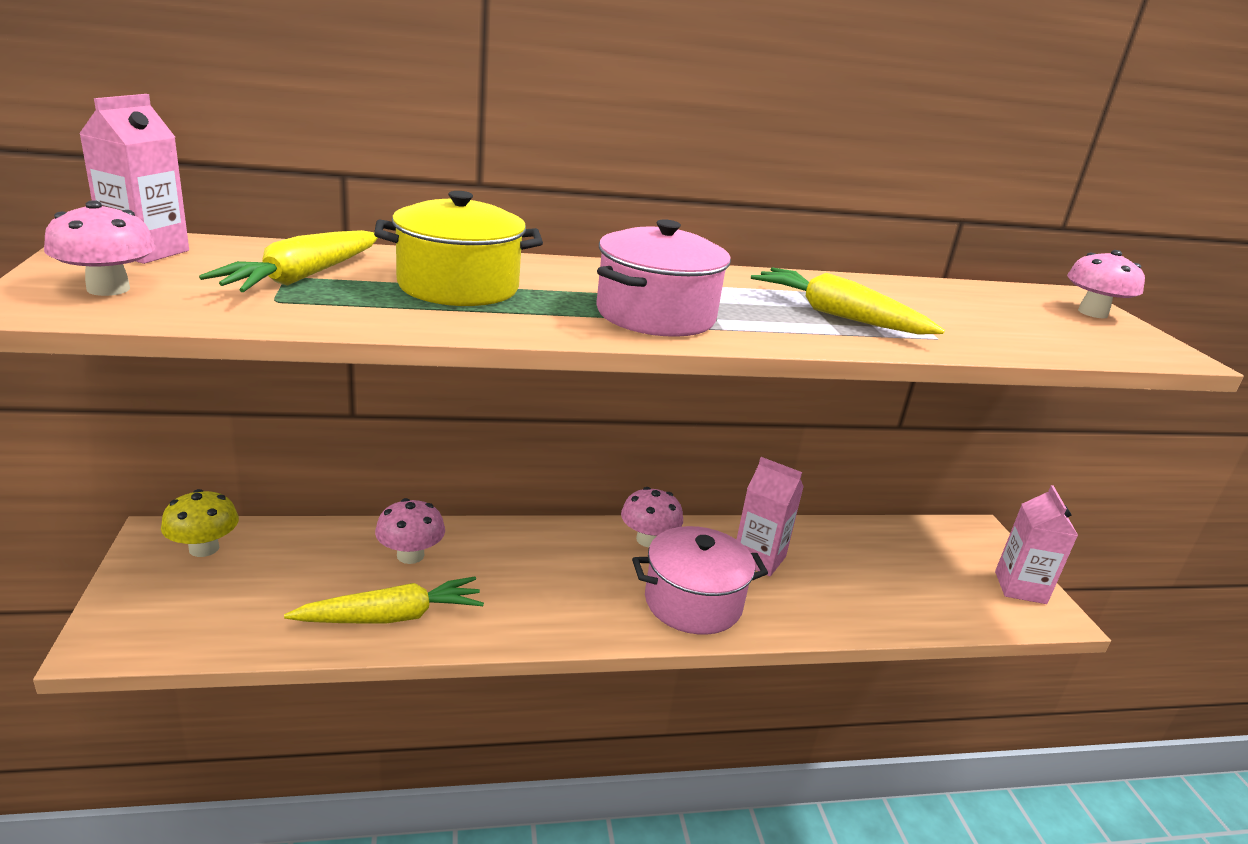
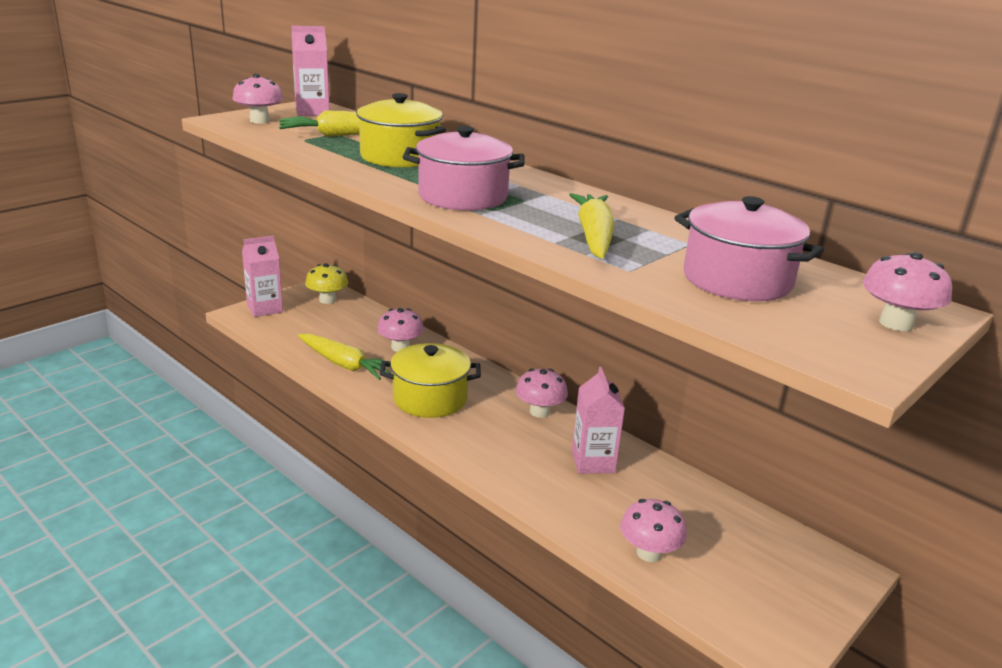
camera: 55 degrees right, 0 degrees up
pink pot [632,526,768,635] -> pink pot moved to [674,196,824,301]
pink carton [995,485,1078,604] -> pink carton moved to [242,236,283,317]
none -> yellow pot [380,343,481,418]
none -> pink mushroom [620,499,687,562]

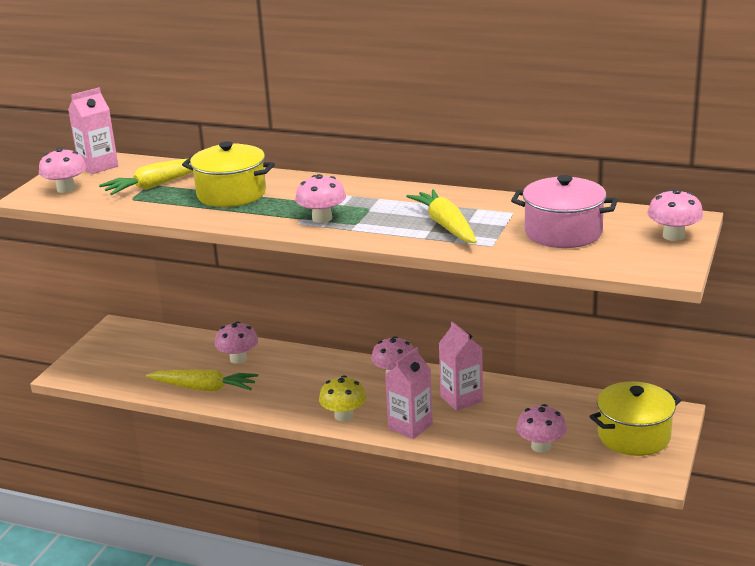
camera: 20 degrees left, 0 degrees up
pink carton [242,236,283,317] -> pink carton moved to [385,347,433,439]
yellow mushroom [305,263,348,304] -> yellow mushroom moved to [319,375,366,421]
yellow pot [380,343,481,418] -> yellow pot moved to [589,381,681,456]
pink pot [403,126,525,211] -> pink mushroom [295,174,346,223]

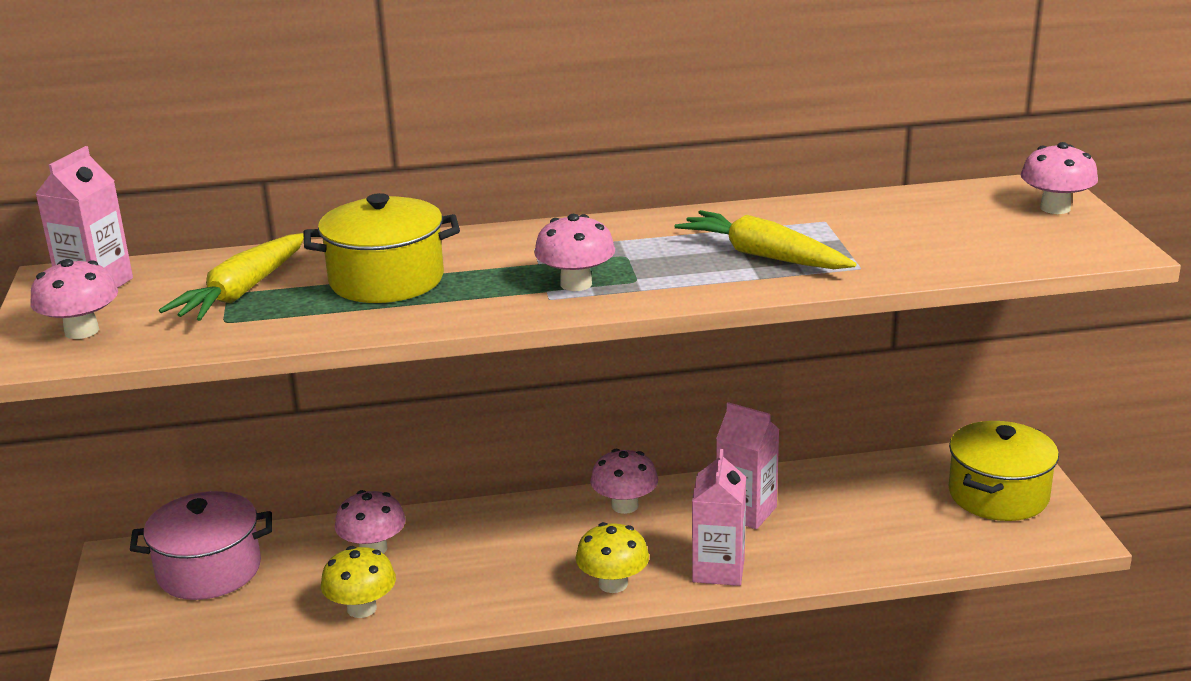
camera: 30 degrees left, 0 degrees up
yellow carrot [146,370,258,391] -> yellow mushroom [321,546,396,618]
pink pot [511,175,618,248] -> pink pot moved to [130,491,272,600]
pink mushroom [516,404,567,453] -> none

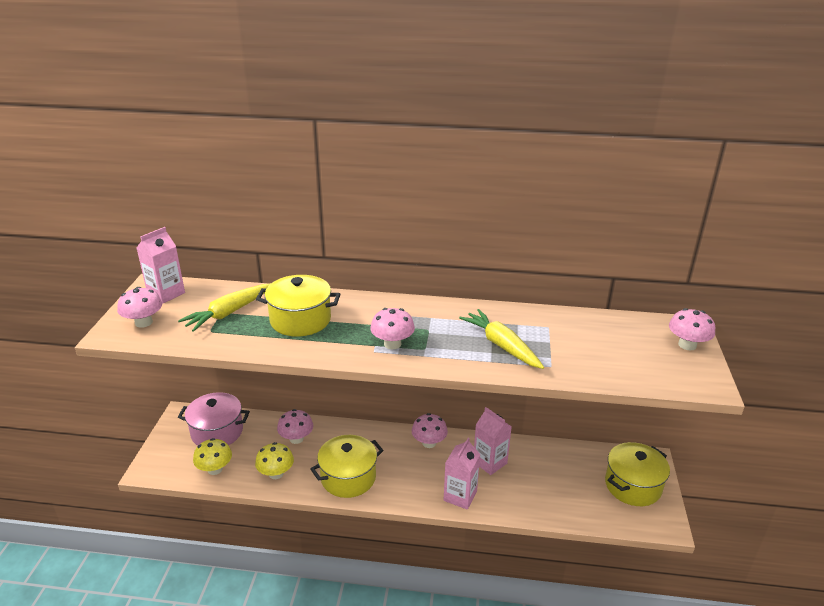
camera: 15 degrees right, 5 degrees up
yellow mushroom [575,522,649,593] -> yellow mushroom moved to [193,438,232,475]
none -> yellow pot [310,435,384,498]

